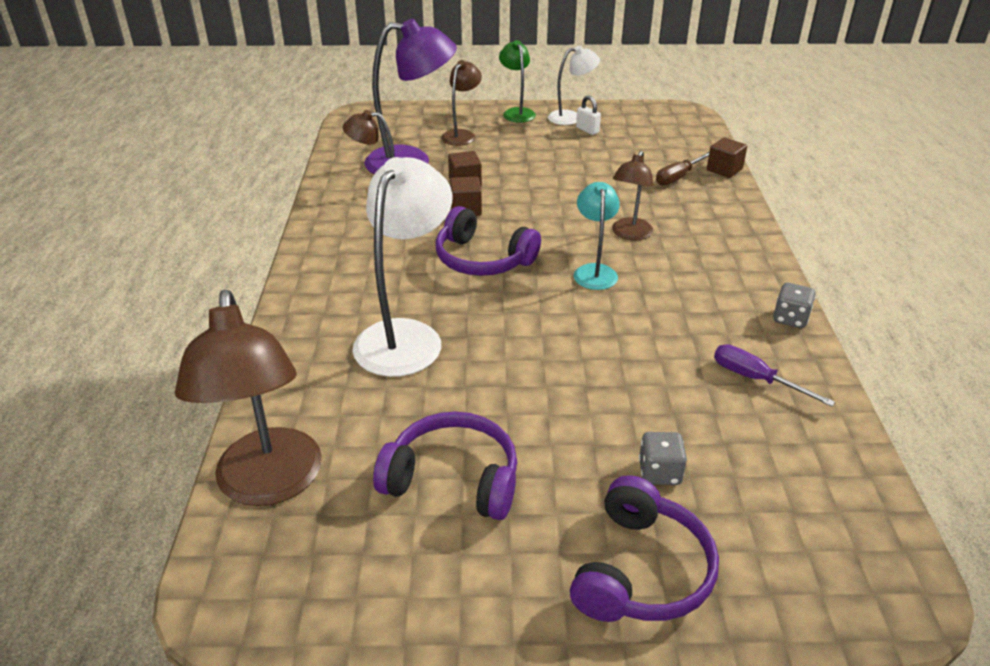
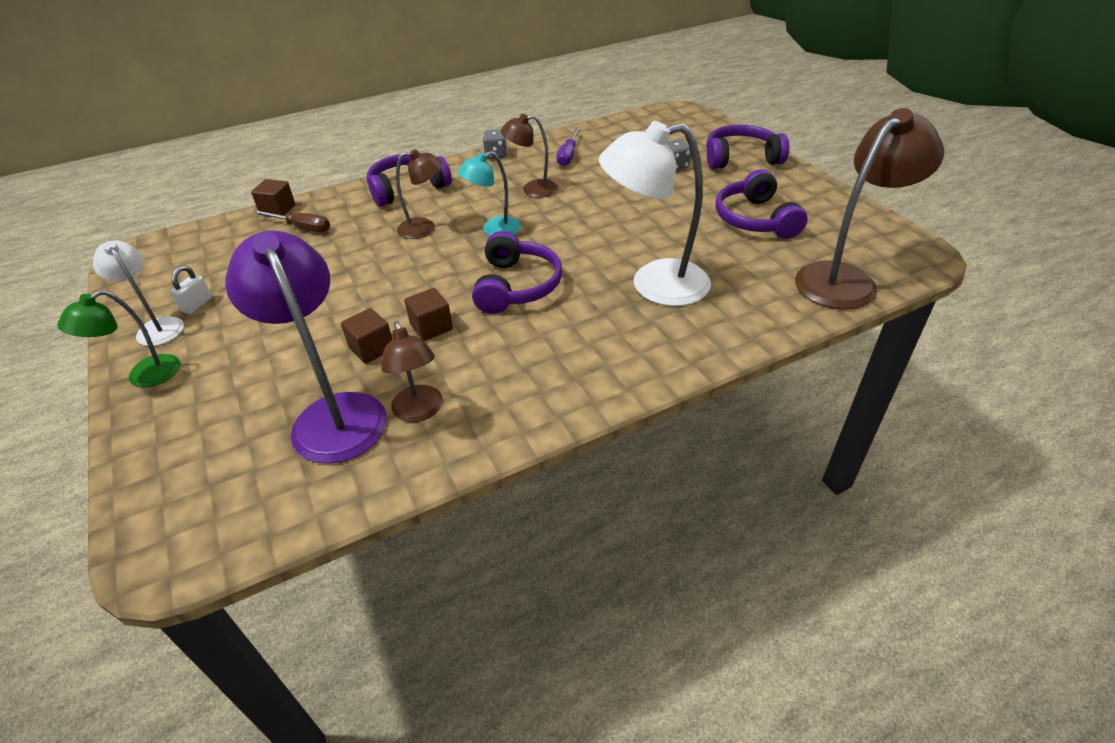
camera: 115 degrees left, 5 degrees up
brown lamp [441,60,482,146] -> brown lamp moved to [501,114,558,198]
none -> purple headphones [367,154,452,206]

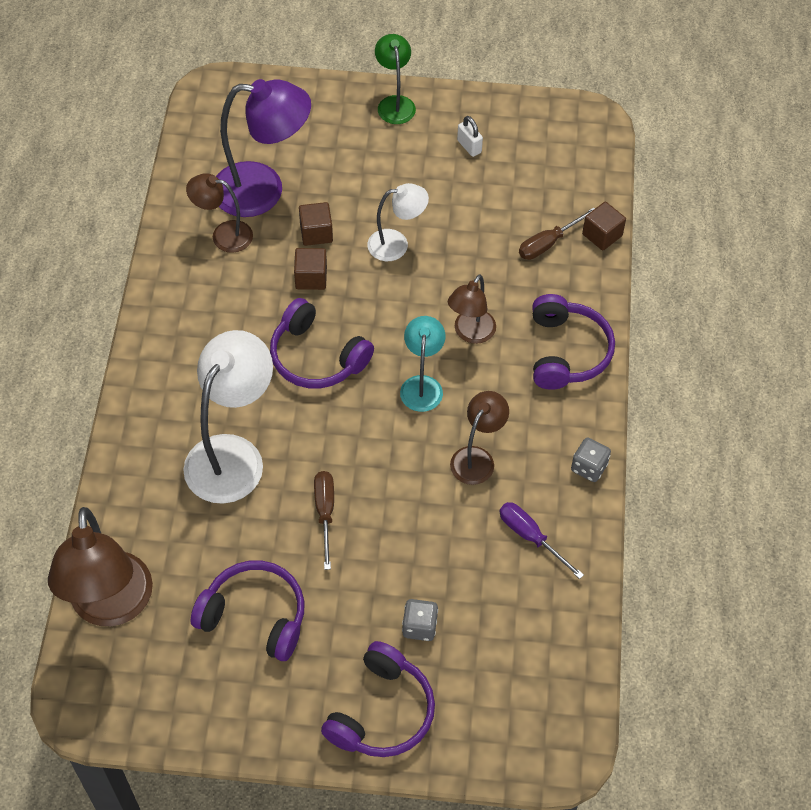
camera: 120 degrees right, 15 degrees up
white lamp [93,240,184,346] -> white lamp moved to [367,183,429,261]
none -> brown screwdriver [314,471,334,570]

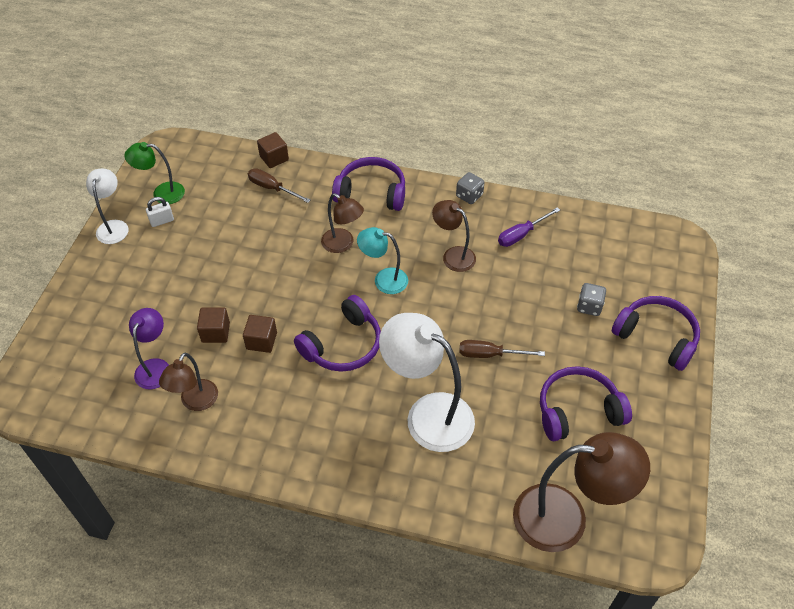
camera: 80 degrees left, 5 degrees down
purple headphones [191,560,305,661] -> purple headphones turned 45 degrees clockwise [540,366,632,441]
purple lamp [216,79,311,217] -> purple lamp [129,308,169,389], size x0.56
white lamp [367,183,429,261] -> white lamp moved to [86,169,129,244]
green lamp [375,34,416,124] -> green lamp moved to [125,142,185,204]
brown screwdriver [519,207,595,260] -> brown screwdriver turned 150 degrees clockwise [248,168,310,203]

